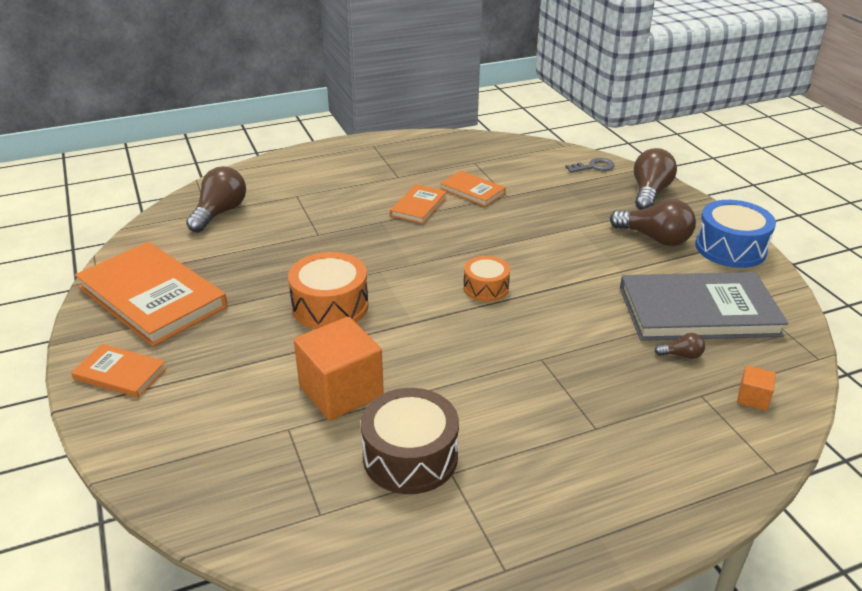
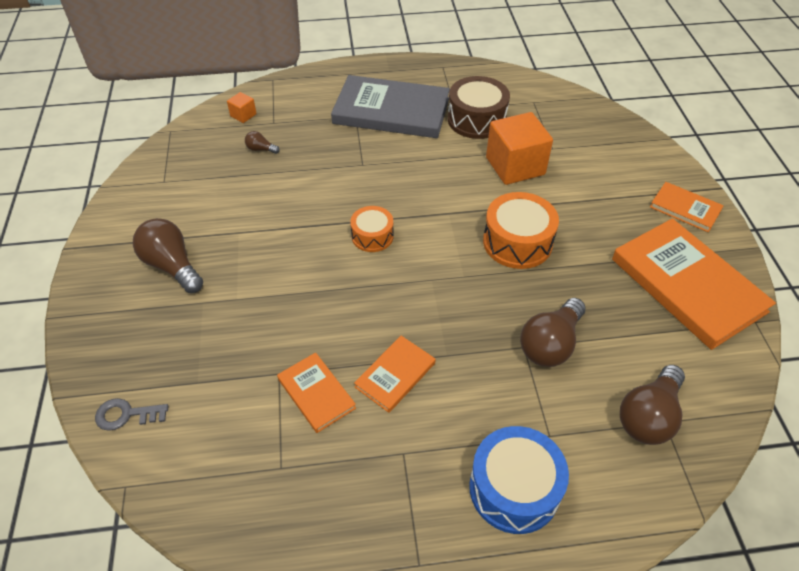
camera: 165 degrees left, 15 degrees up
grey book [620,272,788,341] -> grey book moved to [331,75,450,138]
brown light bulb [634,148,677,210] -> brown light bulb moved to [520,298,586,367]
blue drum [695,200,776,268] -> blue drum moved to [469,426,569,534]

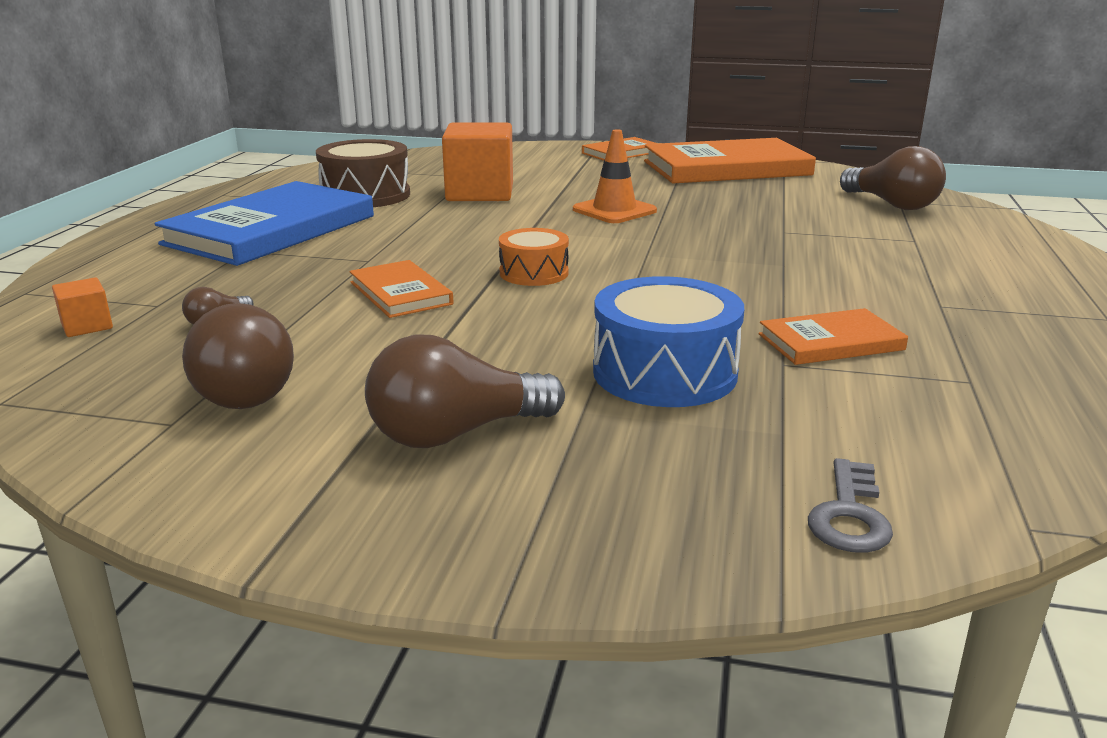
camera: 70 degrees left, 25 degrees down
grey book [331,75,450,138] -> blue book [154,181,374,266]
orange book [354,336,436,413] -> orange book moved to [349,260,454,318]
blue drum [469,426,569,534] -> blue drum moved to [593,276,744,407]
orange drum [483,192,559,269] -> orange traffic cone [573,129,657,223]
brown light bulb [520,298,586,367] -> brown light bulb moved to [182,303,294,409]

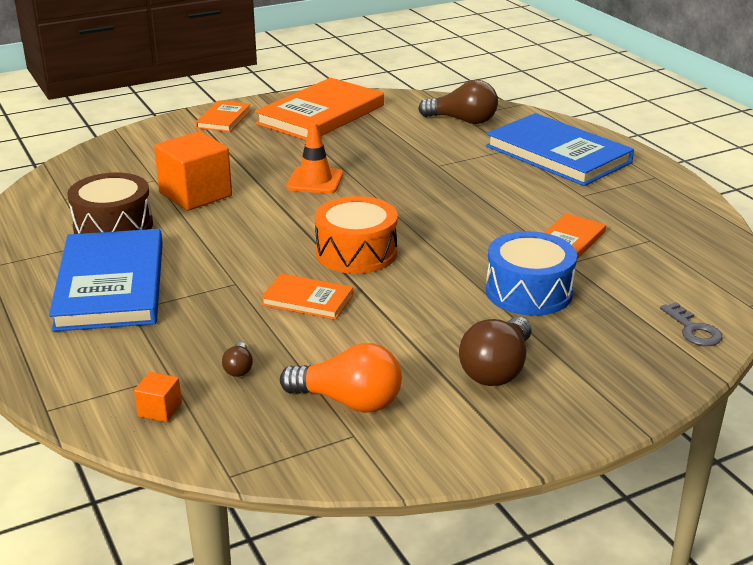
camera: 40 degrees left, 5 degrees up
brown light bulb [182,303,294,409] -> orange light bulb [280,343,402,413]
orange drum [499,228,569,286] -> orange drum [315,196,398,274], size x1.63
none -> blue book [486,113,634,186]

